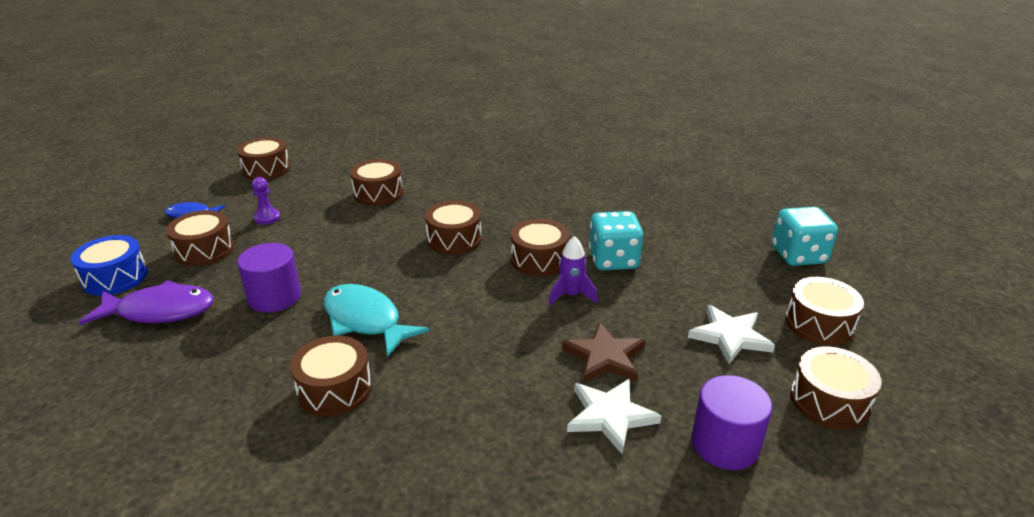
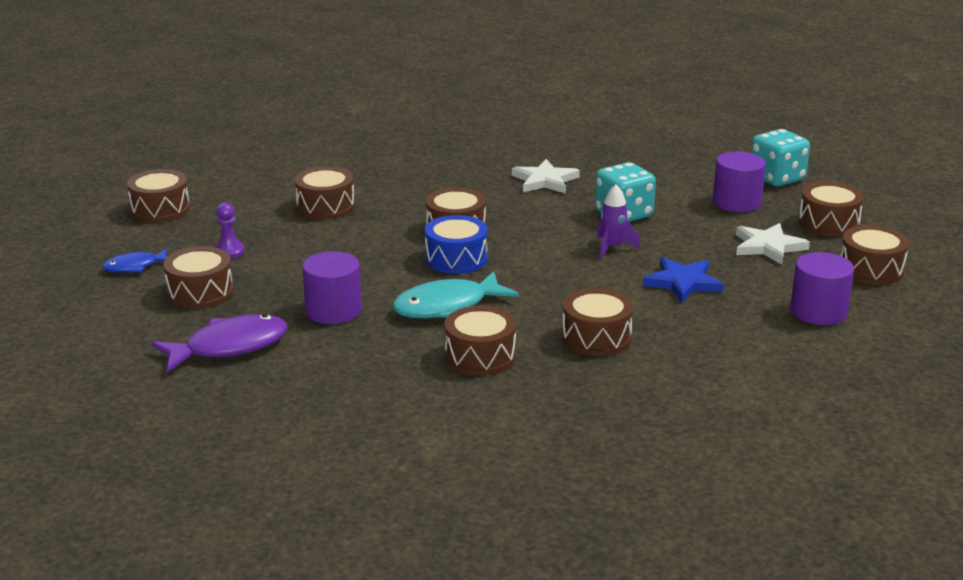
camera: 25 degrees left, 5 degrees down
blue drum [71,235,148,296] -> blue drum moved to [425,215,488,274]
turquoise fish [324,284,429,357] -> turquoise fish turned 45 degrees counterclockwise [392,271,519,319]
brown drum [511,219,569,277] -> brown drum moved to [562,288,634,356]
brown star [562,322,645,383] -> blue star [643,257,724,303]
white star [567,378,661,454] -> white star moved to [512,159,580,194]
none -> purple cylinder [713,152,766,212]

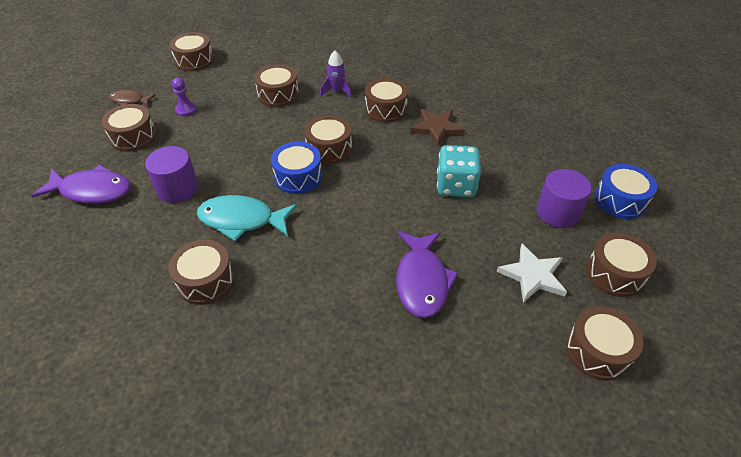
camera: 35 degrees right, 20 degrees up
blue fish [102,249,168,273] -> brown fish [109,90,156,107]
white star [512,159,580,194] -> brown star [410,109,465,146]
brown drum [562,288,634,356] -> brown drum moved to [365,78,408,123]
purple rocket [597,184,640,259] -> purple rocket moved to [320,50,352,98]
blue star [643,257,724,303] -> purple fish [396,232,459,318]
turquoise dice [751,129,810,186] -> blue drum [595,164,657,219]
purple cylinder [790,252,854,325] -> none

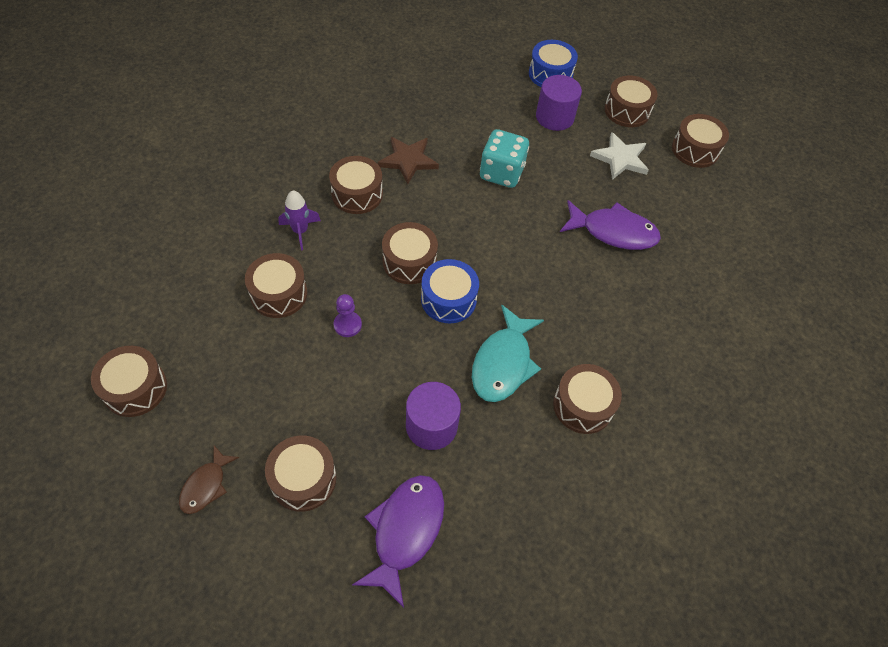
camera: 80 degrees left, 10 degrees up
purple pawn [172,78,197,116] -> purple pawn moved to [334,294,362,337]

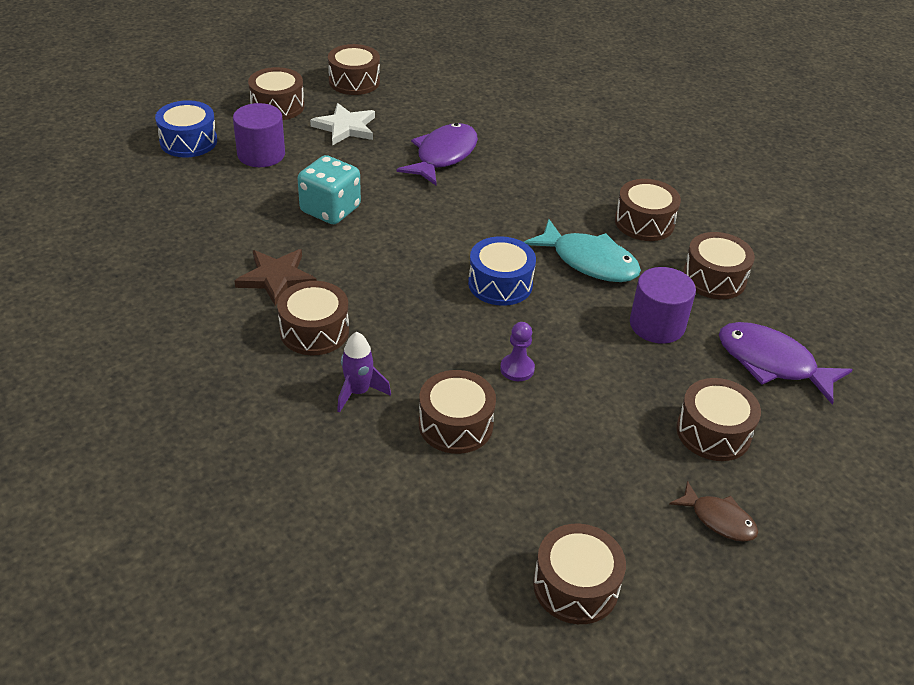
camera: 75 degrees left, 15 degrees down
brown drum [382,222,438,284] -> brown drum moved to [683,232,755,299]

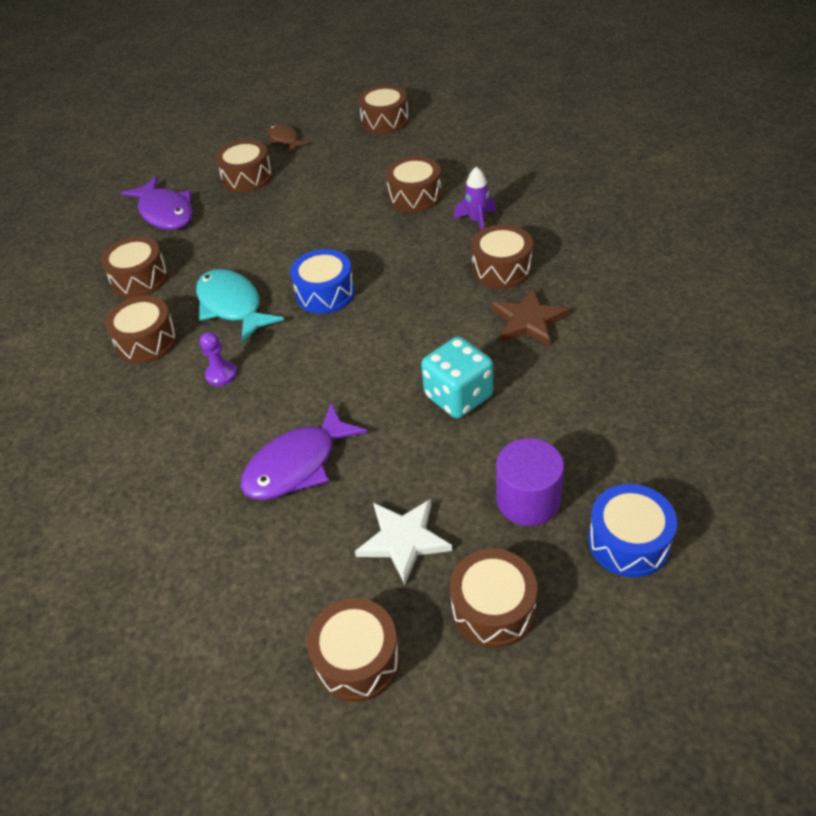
camera: 155 degrees left, 5 degrees up
purple pawn [500,322,535,381] -> purple pawn moved to [200,332,237,386]
purple cylinder [630,267,696,344] -> none

